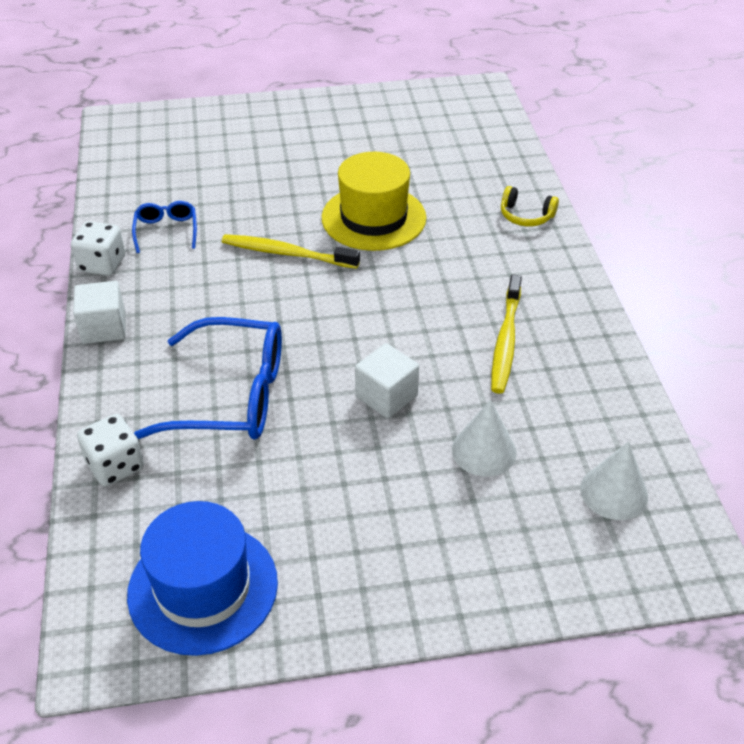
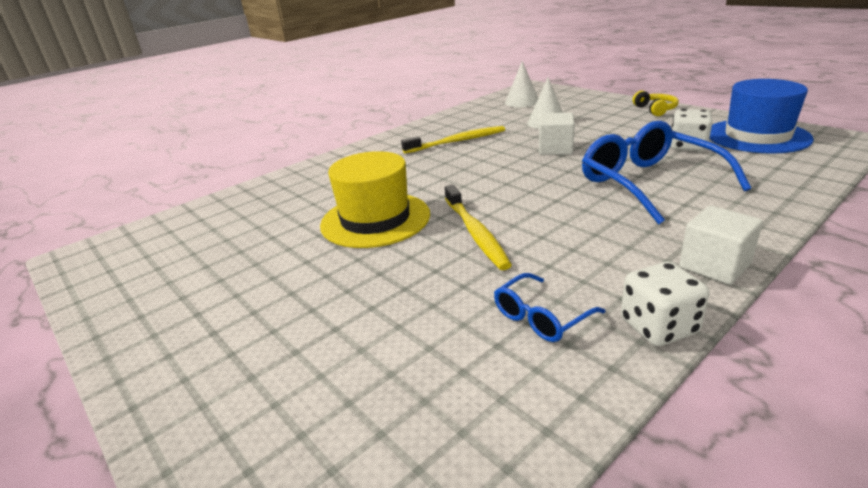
camera: 120 degrees left, 15 degrees down
white dice [77,414,144,487] -> white dice moved to [671,109,712,151]
yellow headphones [501,186,559,226] -> yellow headphones moved to [632,91,679,116]

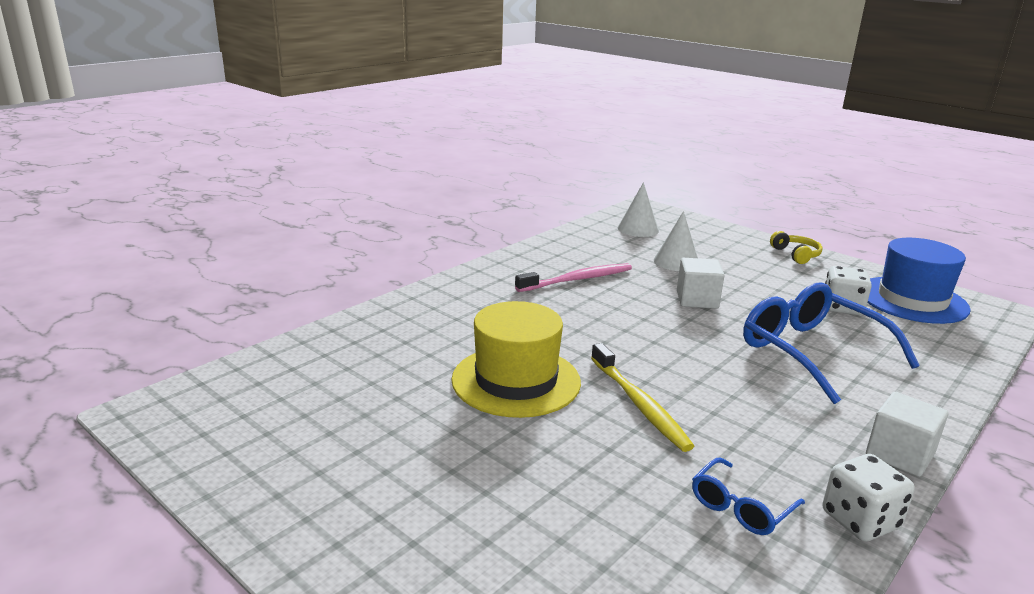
camera: 10 degrees left, 5 degrees down
yellow toothbrush [401,126,505,154] -> pink toothbrush [515,263,632,292]

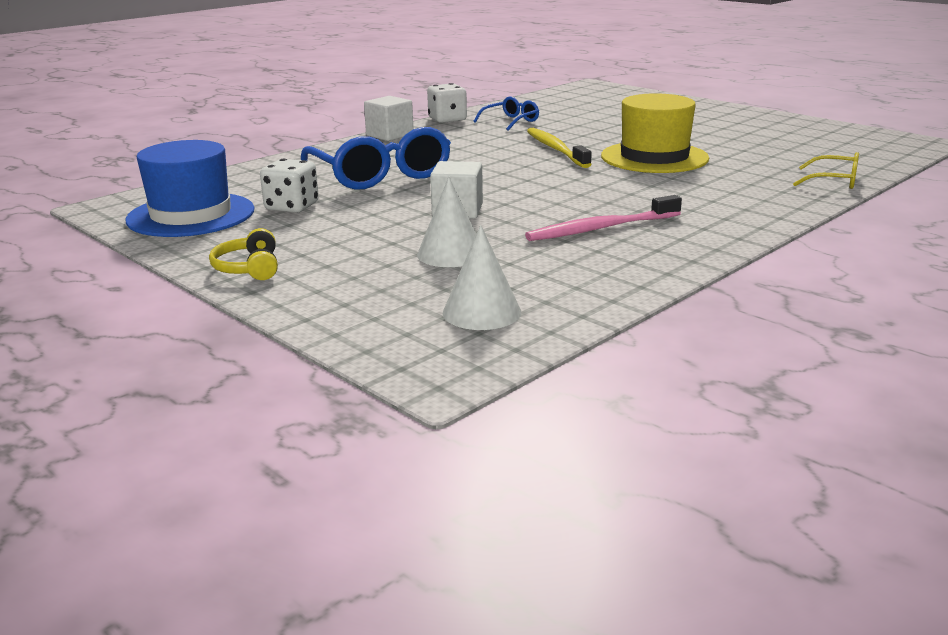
camera: 175 degrees left, 0 degrees up
none -> yellow glasses [793,152,859,189]

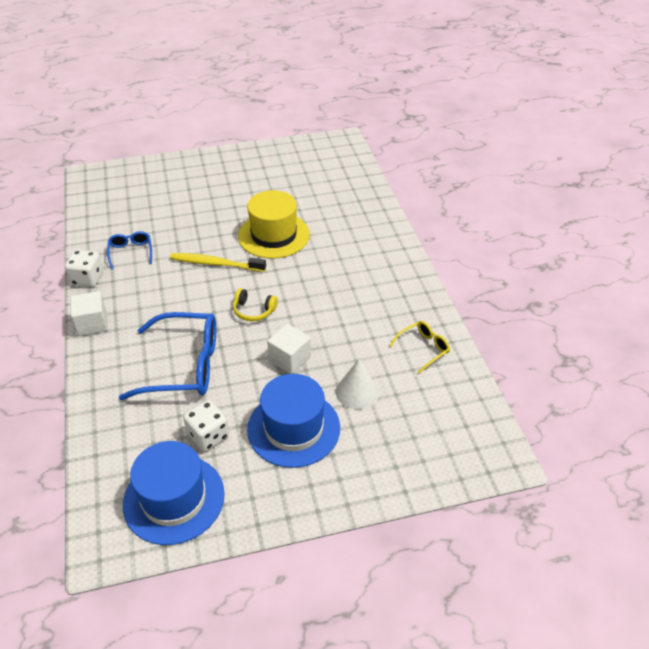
camera: 60 degrees left, 20 degrees up
yellow headphones [209,228,278,280] -> yellow headphones moved to [233,288,278,321]
white cone [443,225,521,330] -> none
pink toothbrush [525,195,682,241] -> none
yellow glasses [793,152,859,189] -> yellow glasses moved to [389,321,450,373]
none -> blue hat [247,374,340,468]

